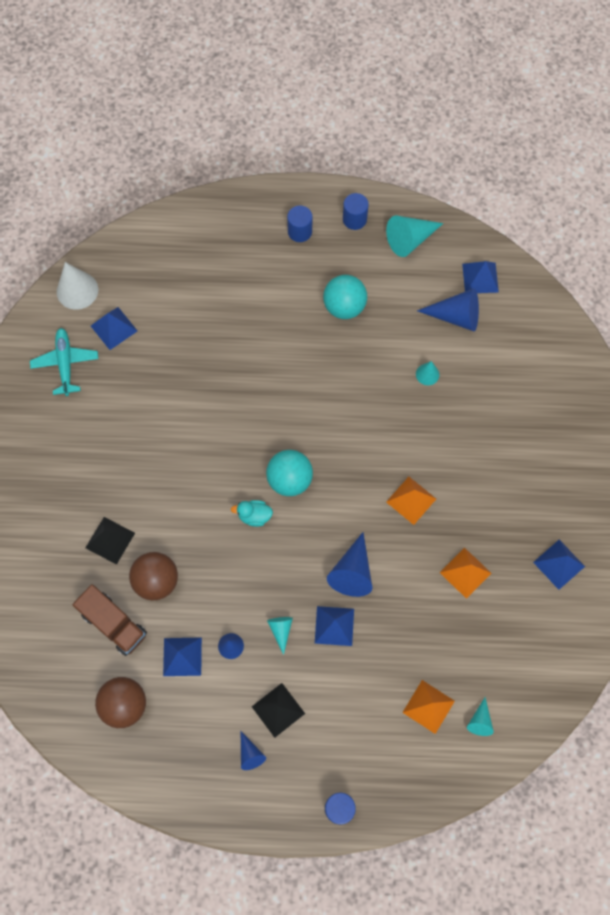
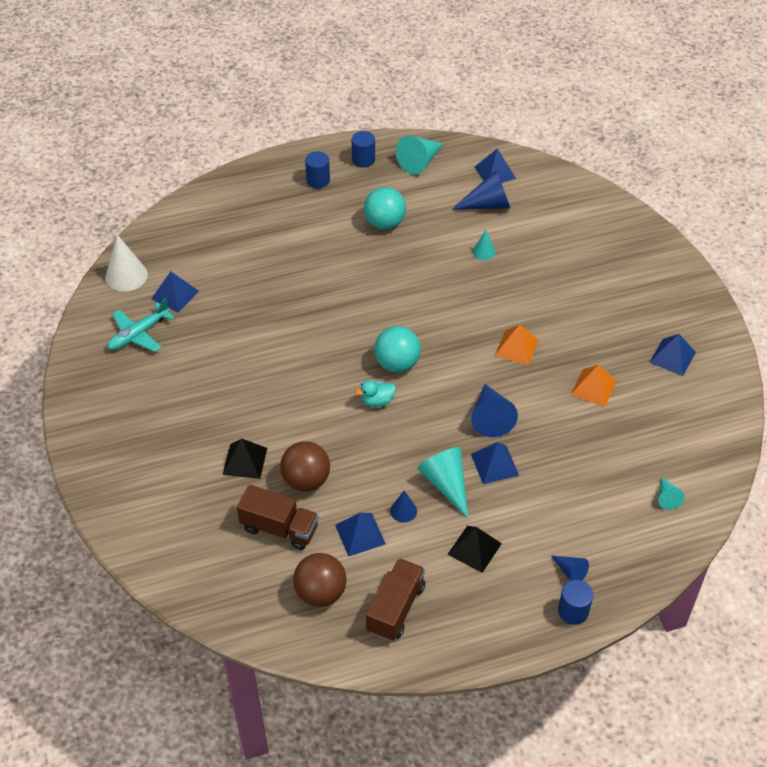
camera: 20 degrees left, 20 degrees down
turquoise plane [30,328,98,396] -> turquoise plane turned 105 degrees counterclockwise [108,298,175,352]
blue cone [241,731,266,770] -> blue cone moved to [551,555,589,581]
turquoise cone [267,617,293,655] -> turquoise cone [417,447,468,518], size x1.81
orange pyramid [402,680,455,734] -> none
none -> brown truck [366,558,425,641]

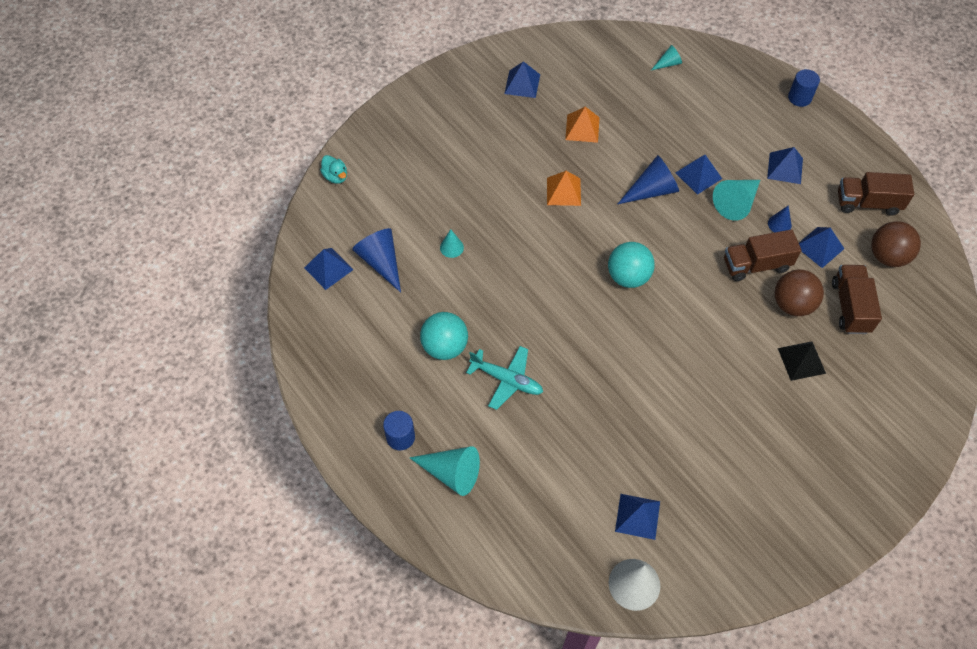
camera: 110 degrees left, 10 degrees up
turquoise plane [108,298,175,352] -> turquoise plane moved to [466,346,543,410]
blue cylinder [352,131,375,168] -> none
turquoise duck [355,380,396,407] -> turquoise duck moved to [320,155,347,184]
turquoise cone [396,136,444,175] -> turquoise cone moved to [409,446,480,496]
black pyramid [447,526,502,573] -> blue pyramid [767,147,803,184]
blue cone [551,555,589,581] -> none
none -> brown truck [724,229,802,281]

